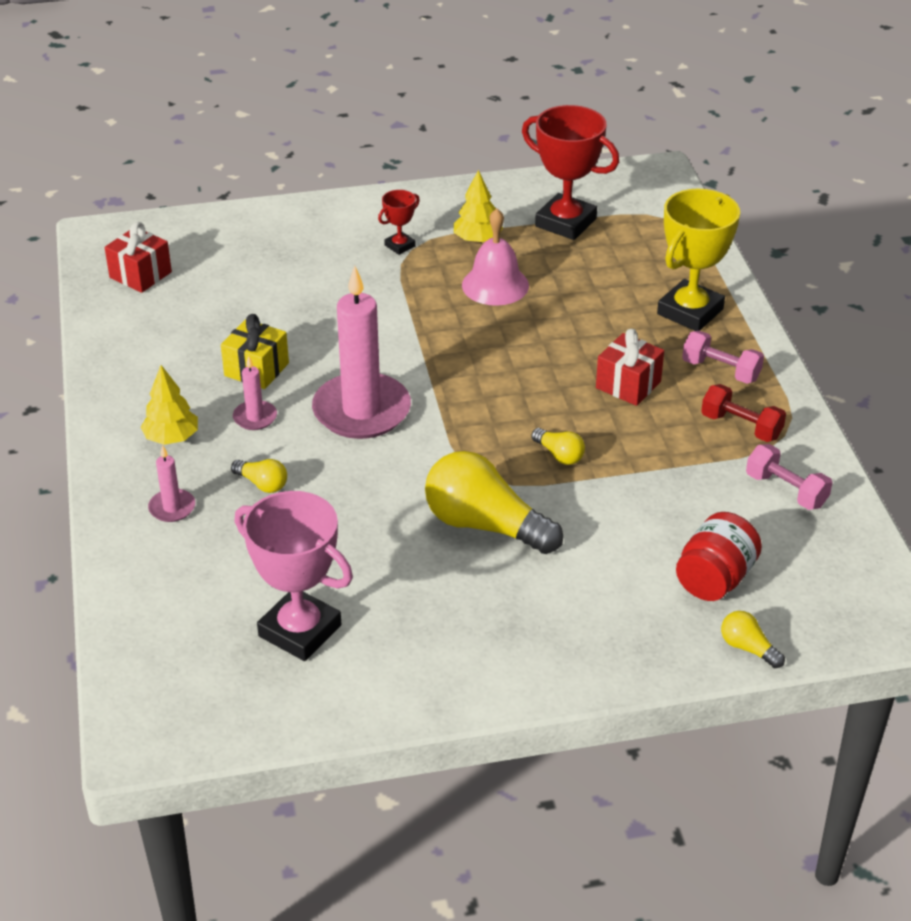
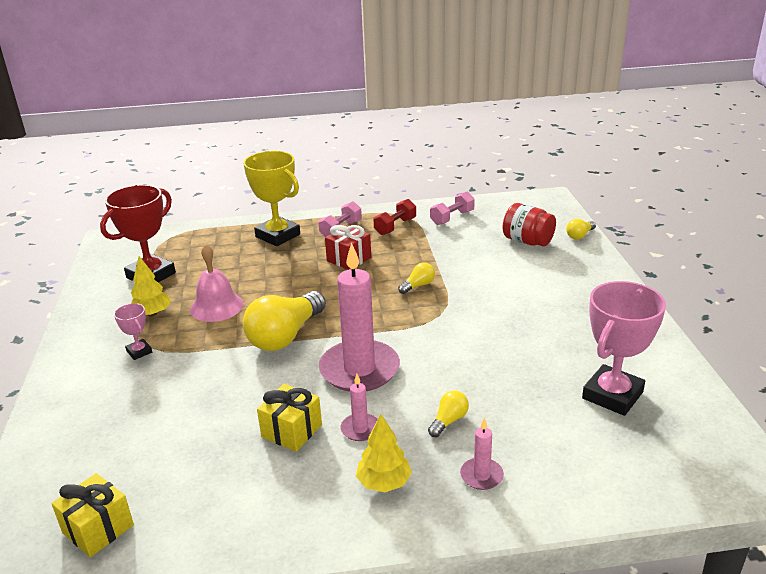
camera: 85 degrees left, 10 degrees down
red gift [104,222,172,293] -> yellow gift [51,473,134,557]
red trophy [378,190,420,255] -> pink trophy [114,303,152,360]
yellow light bulb [425,451,563,554] -> yellow light bulb moved to [243,291,326,351]

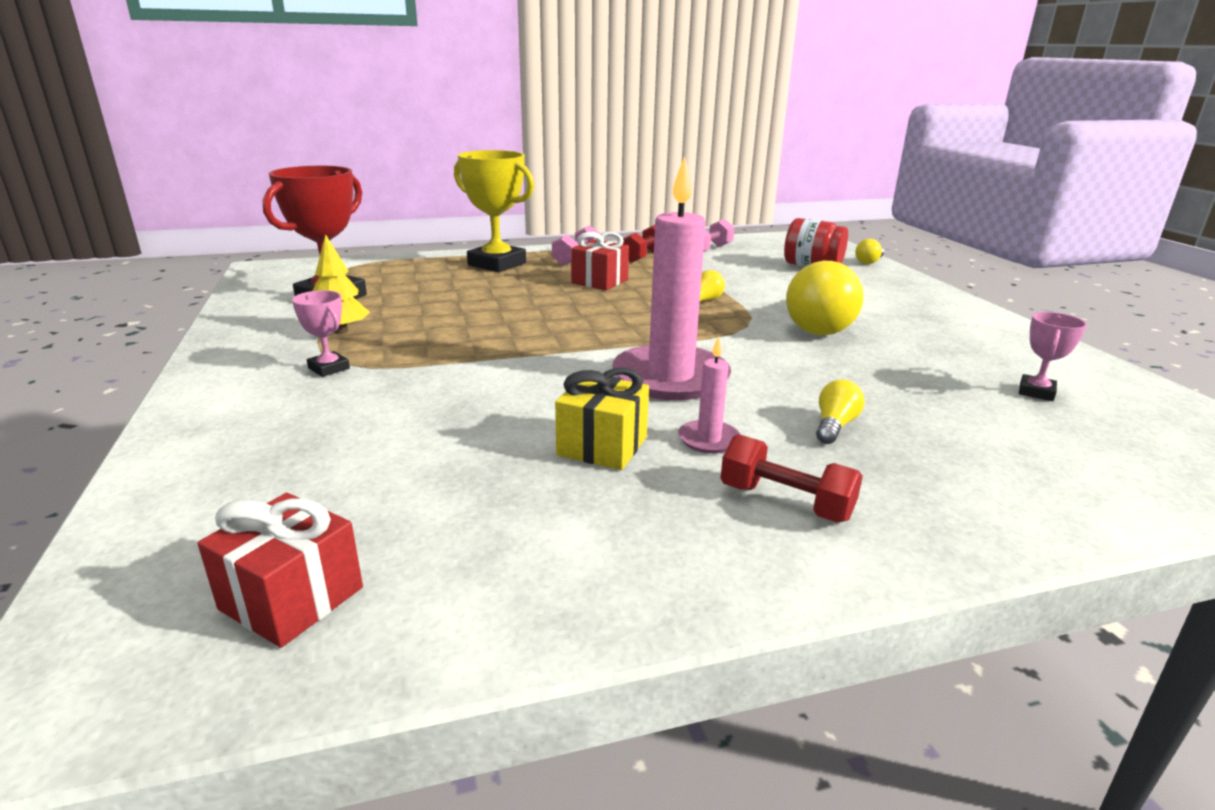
camera: 10 degrees left, 5 degrees down
yellow gift [51,473,134,557] -> red gift [198,493,363,648]
pink bell [190,244,244,322] -> none
yellow light bulb [243,291,326,351] -> yellow light bulb moved to [786,261,864,335]
yellow tree [356,414,412,492] -> red dumbbell [721,434,863,522]
pink candle [460,418,504,490] -> none
pink trophy [582,281,666,416] -> pink trophy [1019,312,1087,401], size x0.48

